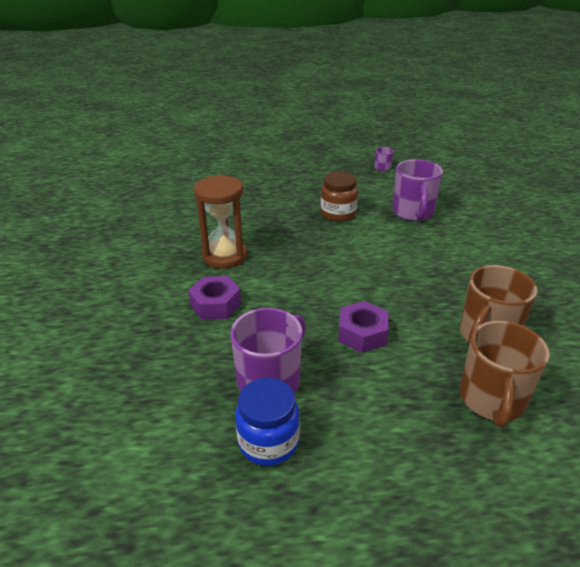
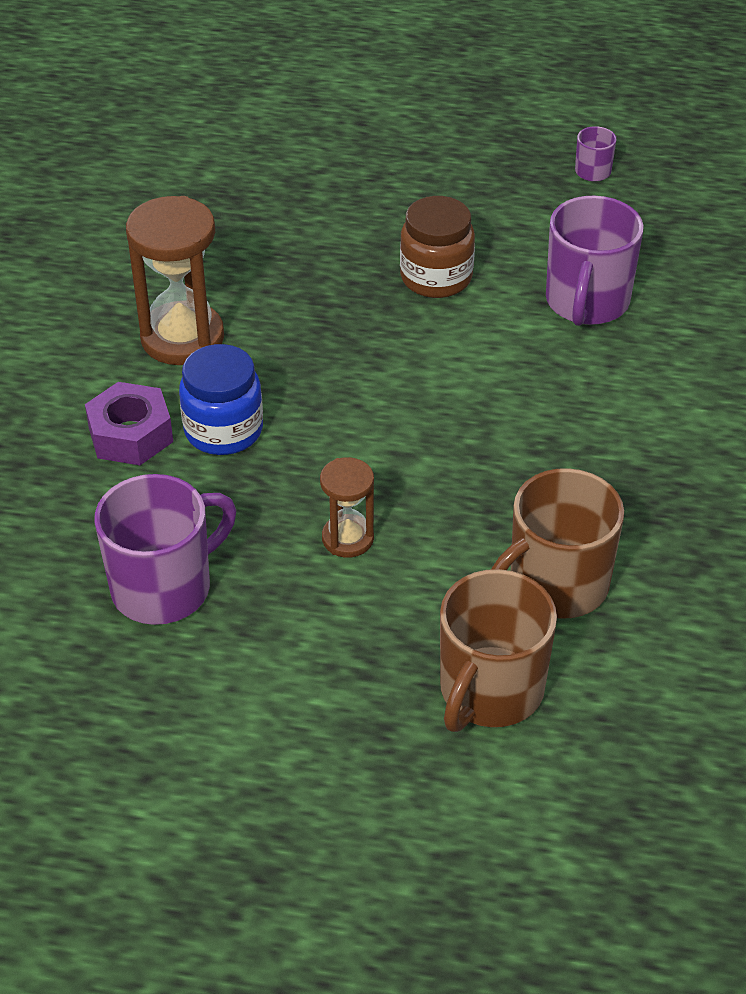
camera: 15 degrees right, 10 degrees up
blue jar [235,378,300,466] -> blue jar moved to [179,344,263,455]
purple nut [338,301,389,353] -> brown hourglass [320,457,374,558]

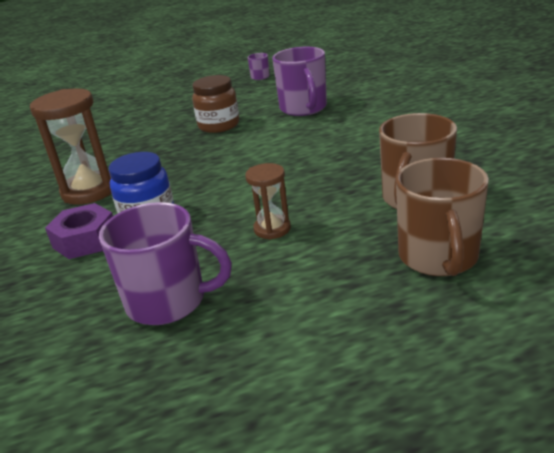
camera: 25 degrees left, 15 degrees down
purple mug [94,474,236,625] -> purple mug turned 75 degrees clockwise [99,202,232,325]

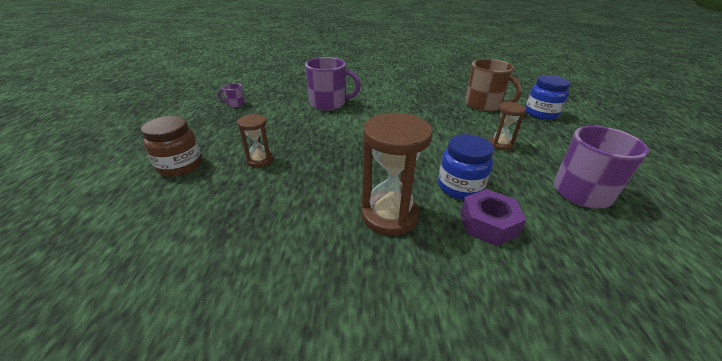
camera: 75 degrees left, 5 degrees up
brown jar [192,75,239,133] -> brown jar moved to [141,116,202,177]
brown mug [396,158,489,276] -> blue jar [525,75,571,120]
none -> brown hourglass [237,114,273,167]

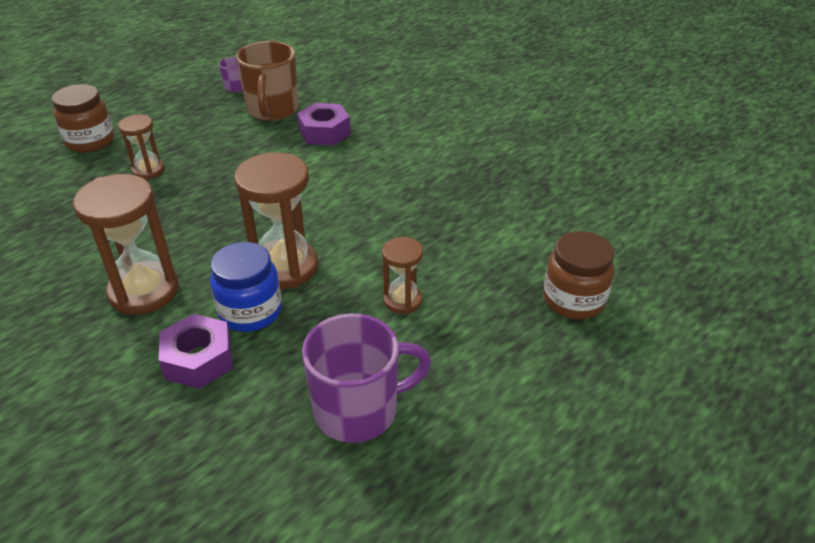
camera: 45 degrees right, 5 degrees up
purple mug [305,57,361,111] -> purple nut [297,103,351,146]
brown mug [465,59,522,112] -> brown mug moved to [236,41,299,121]
blue jar [525,75,571,120] -> brown jar [544,231,615,319]
none -> brown hourglass [234,152,318,289]

